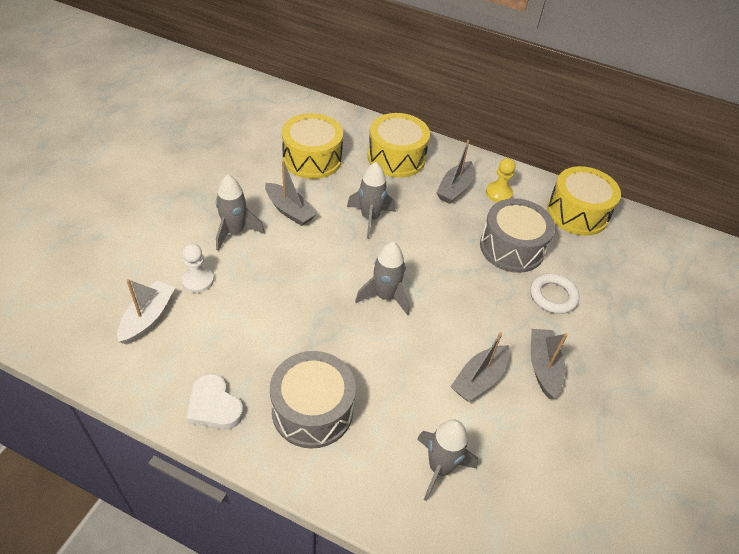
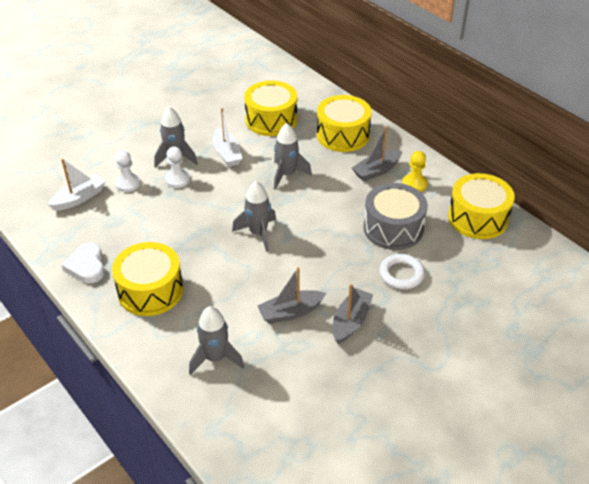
camera: 30 degrees right, 5 degrees down
grey boat [265,160,318,226] -> white boat [213,108,242,167]
grey drum [270,351,356,449] -> yellow drum [112,242,183,316]
none -> white pawn [165,147,190,188]

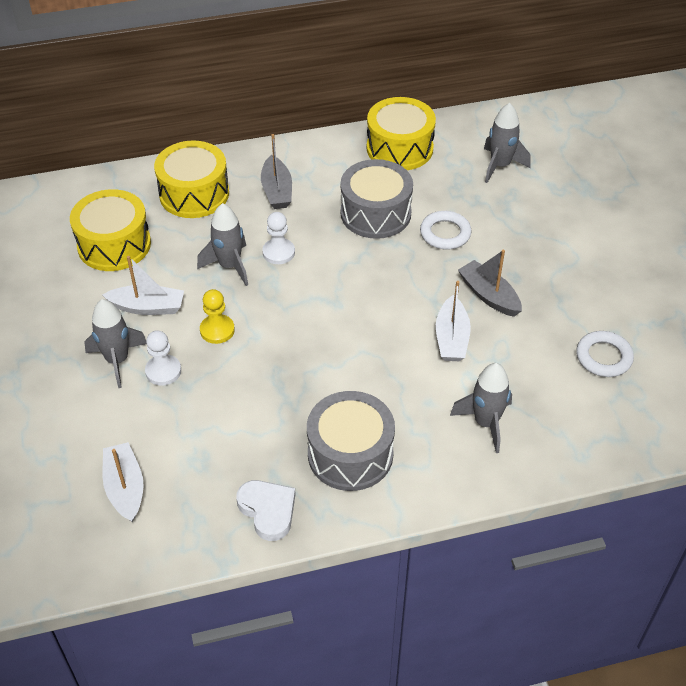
camera: 65 degrees left, 5 degrees up
white heart [62,243,105,284] -> white heart turned 135 degrees counterclockwise [236,480,296,541]
yellow drum [112,242,183,316] -> grey drum [307,391,395,491]
white pawn [115,150,141,192] -> white pawn moved to [262,212,295,264]
grey rocket [232,181,276,252] -> grey rocket moved to [484,103,530,183]
grey boat [257,267,326,324] -> white boat [436,281,471,361]
yellow pawn [402,151,428,192] -> yellow pawn moved to [200,289,235,344]
none -> white ring [576,331,634,377]

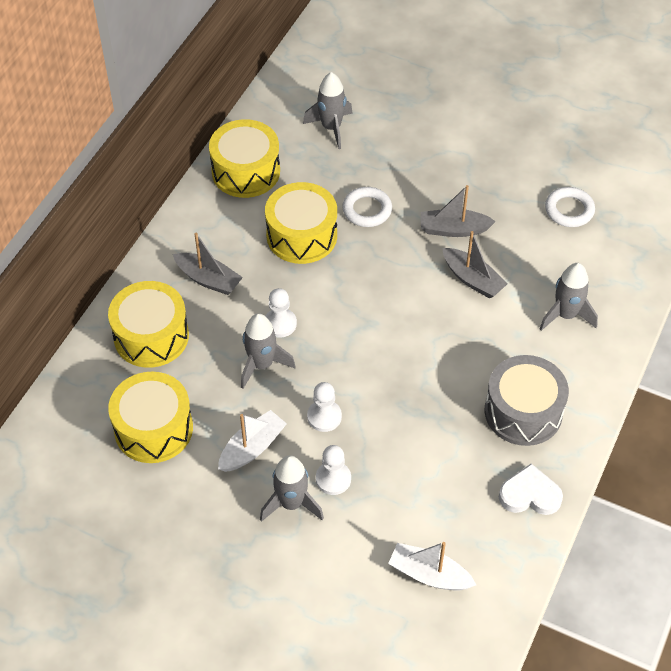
camera: 50 degrees left, 5 degrees up
yellow pawn [200,289,235,344] -> white pawn [307,382,342,432]
grey drum [340,159,413,239] -> yellow drum [265,182,337,264]
white boat [436,281,471,361] -> grey boat [442,231,508,298]

